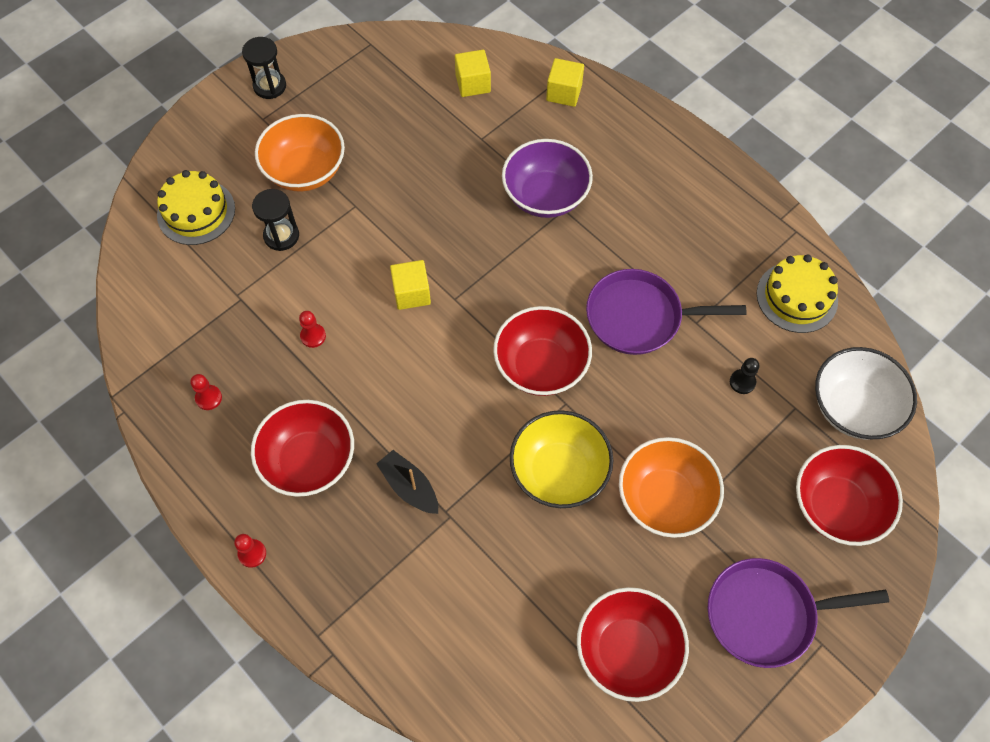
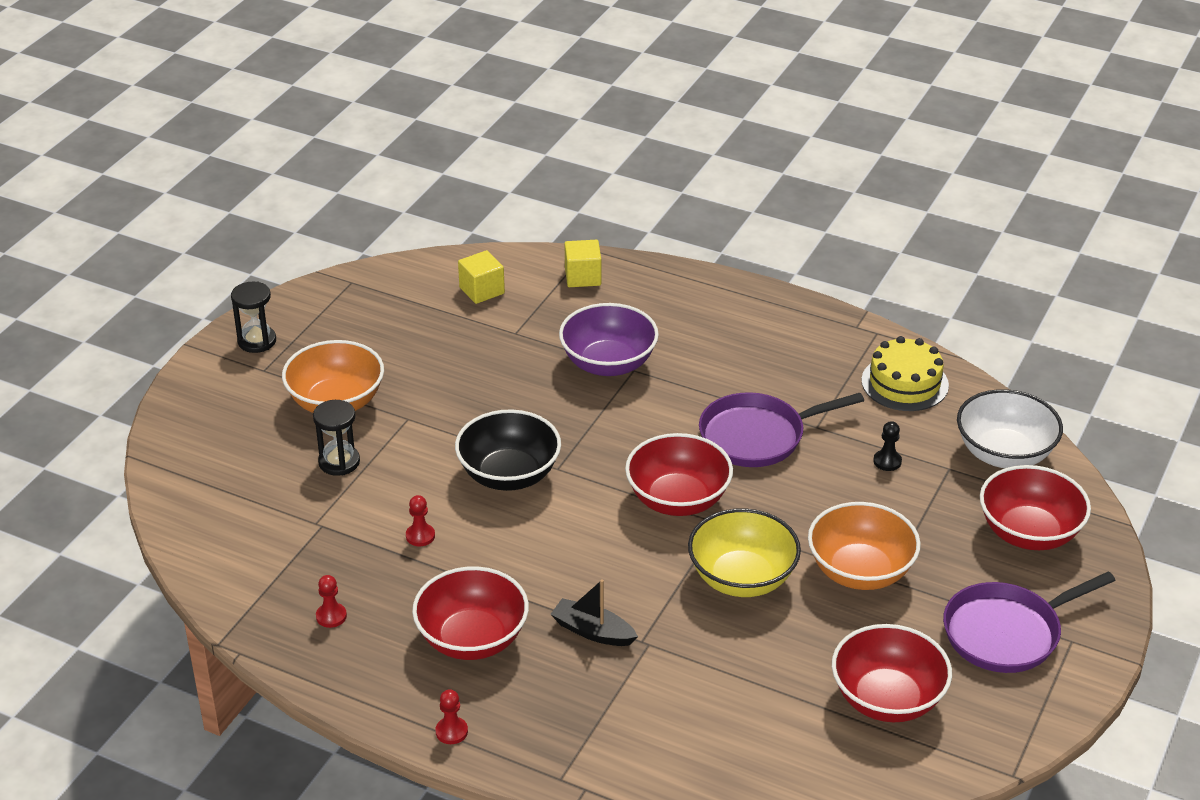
camera: 20 degrees left, 25 degrees down
yellow cake [157,170,235,245] -> none
yellow cube [390,260,431,310] -> black bowl [455,409,561,491]

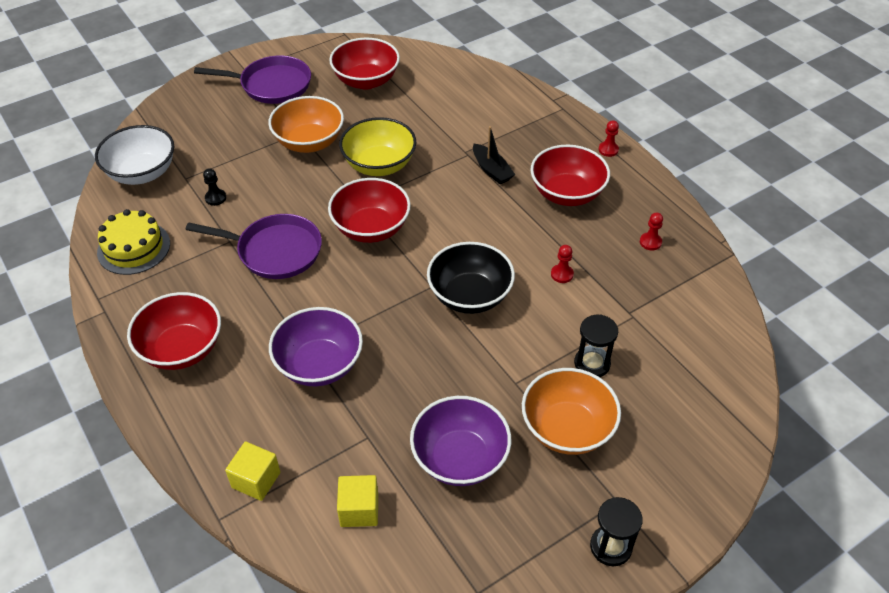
camera: 150 degrees left, 10 degrees up
red bowl [980,465,1091,550] -> red bowl moved to [127,292,221,370]
none -> purple bowl [410,396,511,486]

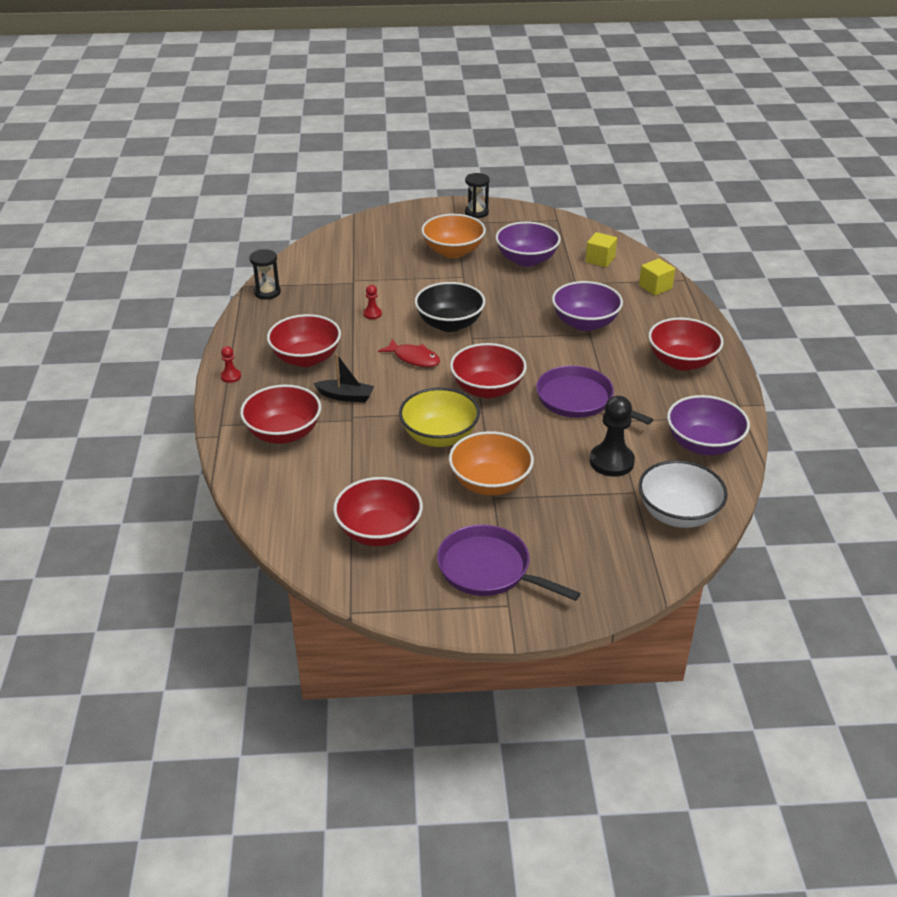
camera: 150 degrees left, 10 degrees down
yellow cake [97,209,170,275] -> purple bowl [667,395,750,455]
black pawn [203,168,226,206] -> black pawn [590,396,635,477], size x2.02
black boat [473,126,515,184] -> black boat turned 105 degrees clockwise [313,353,374,402]
black hourglass [574,314,618,377] -> black hourglass moved to [250,249,281,300]
red pawn [640,212,663,250] -> none
none -> red bowl [240,385,321,444]
none -> red fish [378,339,440,367]

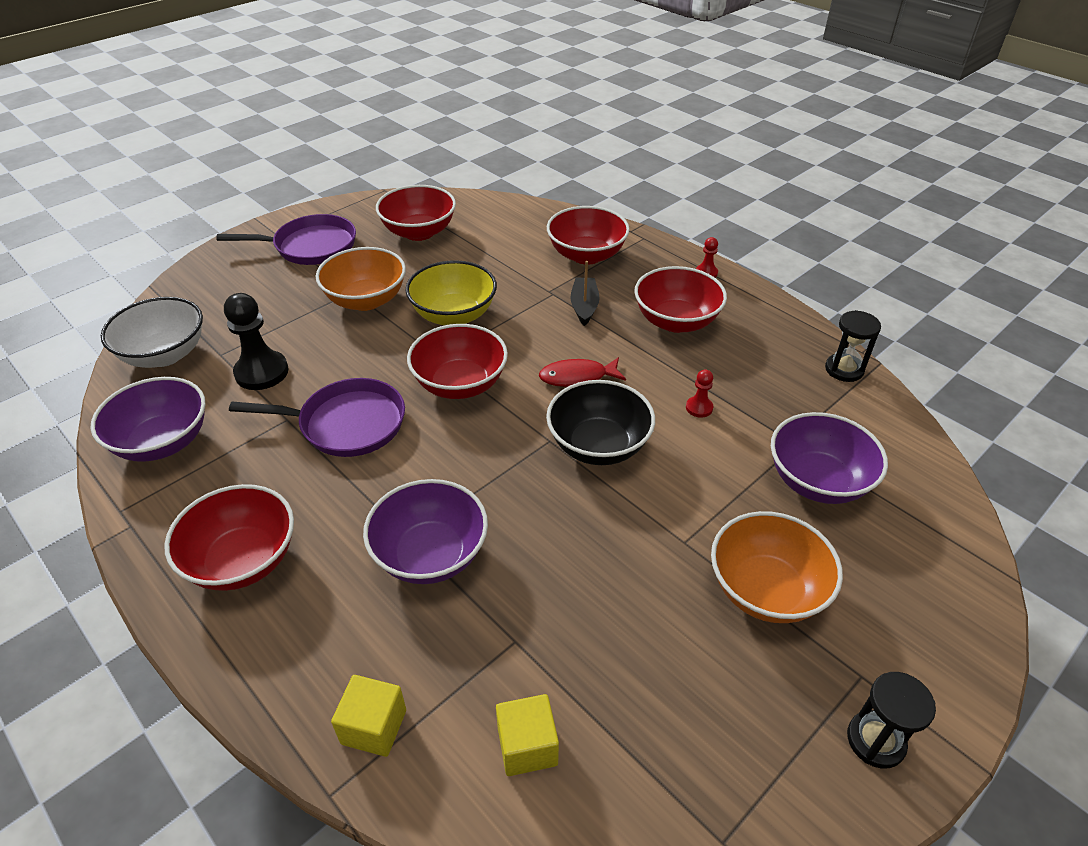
camera: 140 degrees right, 5 degrees up
black boat [313,353,374,402] -> black boat turned 120 degrees clockwise [570,261,600,326]
purple bowl [496,222,561,267] -> purple bowl moved to [771,412,888,504]

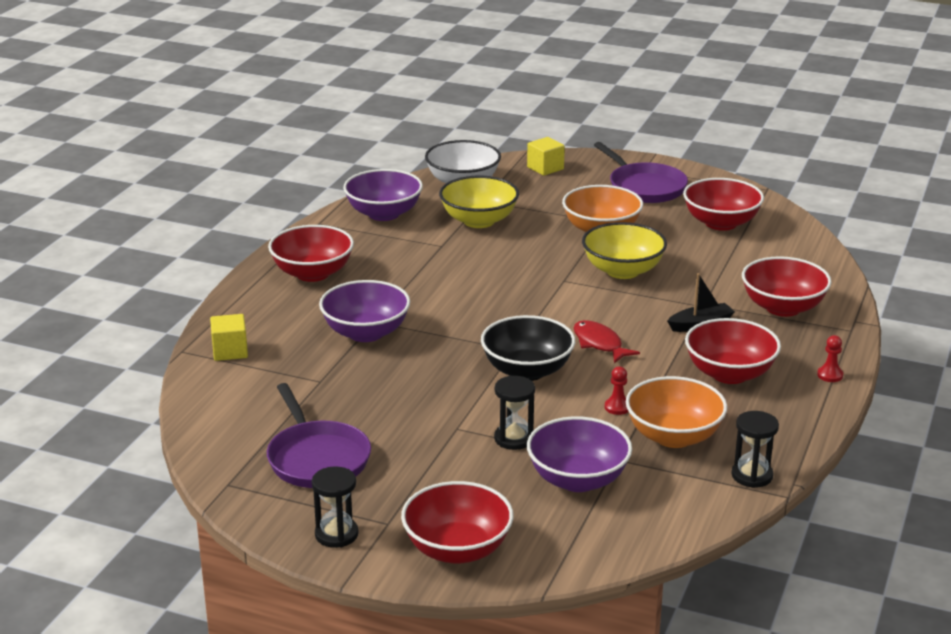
camera: 65 degrees right, 15 degrees down
black pawn [224,293,288,390] -> yellow bowl [439,176,519,228]
purple pan [229,378,405,457] -> purple pan moved to [267,383,371,488]
red bowl [407,324,508,399] -> red bowl moved to [401,481,514,564]
yellow cube [496,694,559,776] -> yellow cube moved to [527,137,565,176]
orange bowl [711,511,843,623] -> orange bowl moved to [626,376,727,448]
none -> black hourglass [494,376,535,450]

